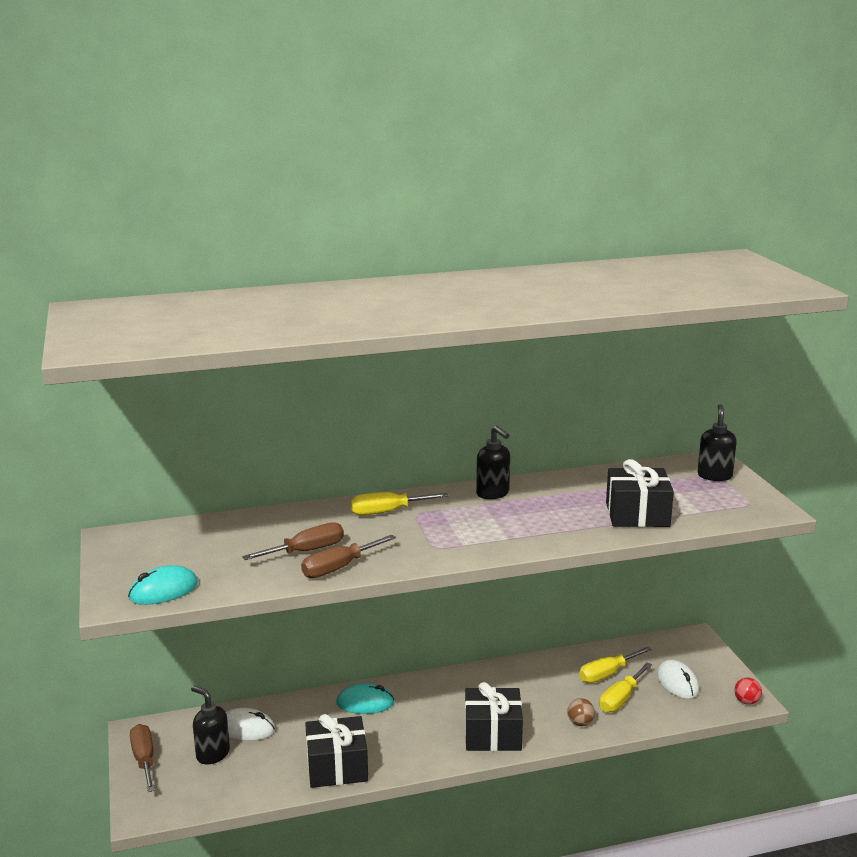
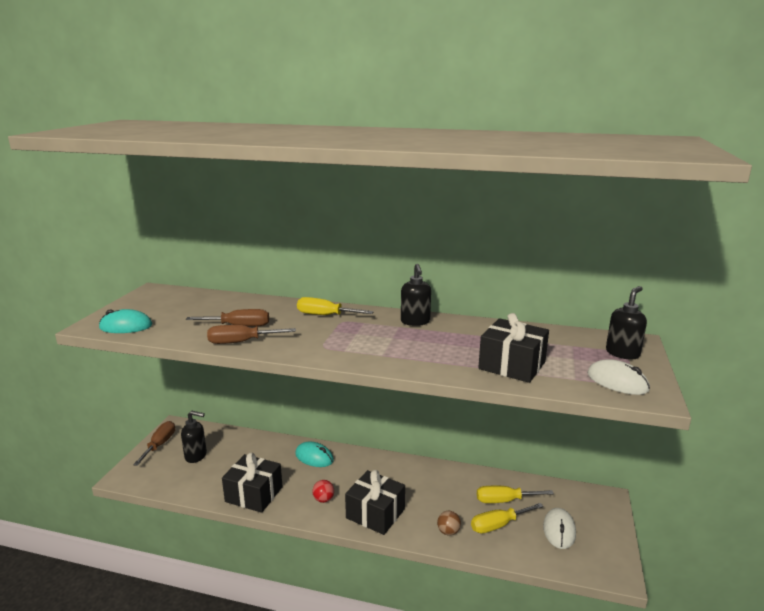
camera: 30 degrees right, 0 degrees up
black soap dispenser [191,686,230,764] -> black soap dispenser turned 120 degrees clockwise [181,411,207,463]
white mouse [226,708,275,741] -> white mouse moved to [587,359,650,395]
red ball [734,678,762,705] -> red ball moved to [312,480,334,503]

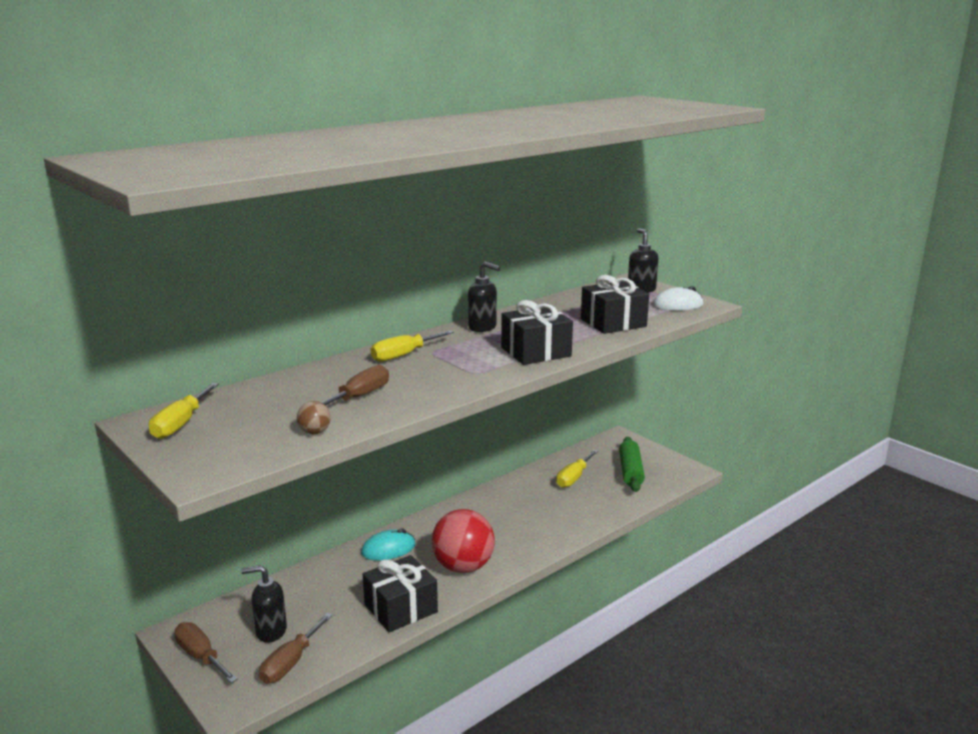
camera: 55 degrees left, 0 degrees up
turquoise mouse [99,309,152,333] -> none
black soap dispenser [181,411,207,463] -> black soap dispenser turned 135 degrees counterclockwise [241,565,287,643]
brown screwdriver [207,325,296,344] -> brown screwdriver moved to [259,613,333,684]
red ball [312,480,334,503] -> red ball [432,509,495,573], size x2.38
black gift [345,470,405,535] -> black gift moved to [501,300,573,365]
brown ball [437,511,461,536] -> brown ball moved to [297,401,331,434]
yellow screwdriver [471,503,544,533] -> yellow screwdriver moved to [149,383,219,439]
white mouse [543,508,576,549] -> green rolling pin [619,437,645,492]

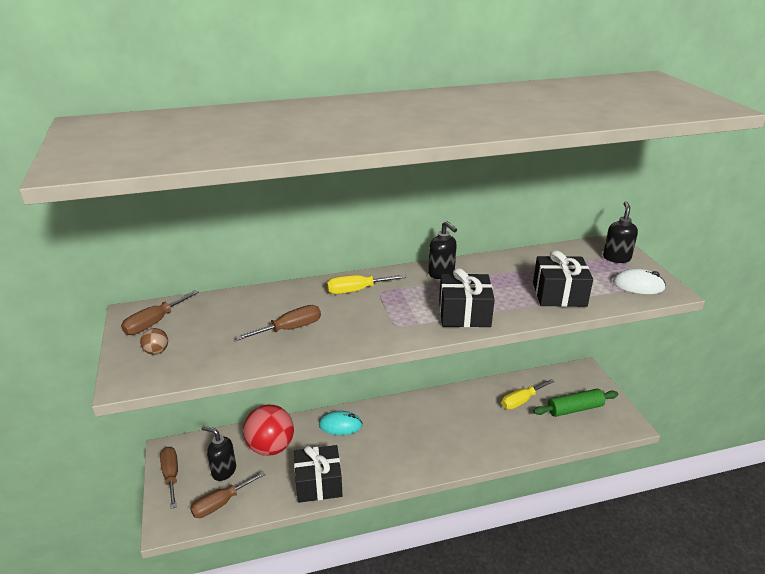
camera: 25 degrees right, 10 degrees up
yellow screwdriver [149,383,219,439] -> brown screwdriver [121,290,199,335]
brown ball [297,401,331,434] -> brown ball moved to [140,328,168,355]
red ball [432,509,495,573] -> red ball moved to [243,404,294,456]
green rolling pin [619,437,645,492] -> green rolling pin turned 45 degrees clockwise [533,389,618,417]

